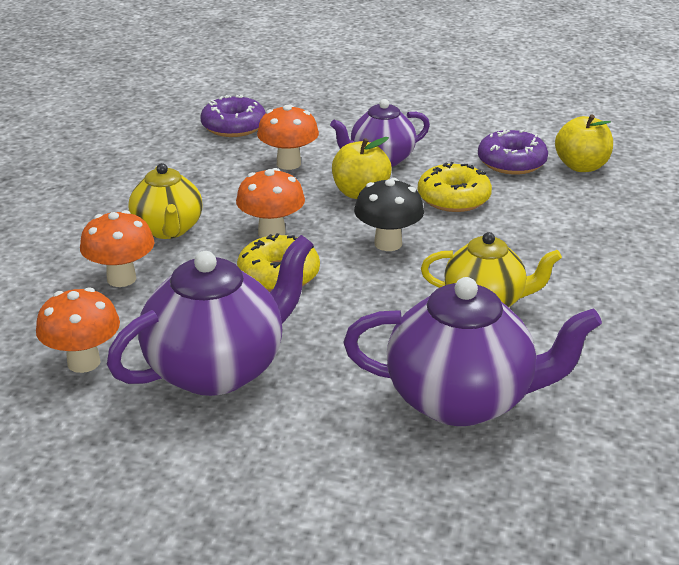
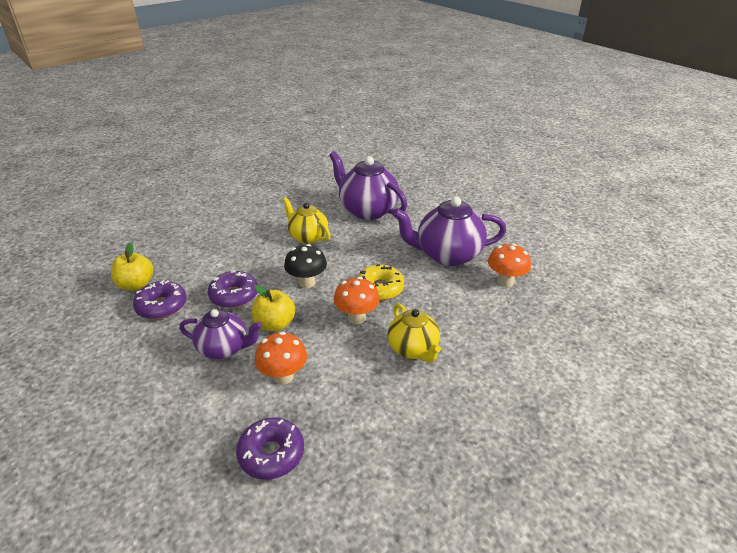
camera: 145 degrees left, 5 degrees up
orange mushroom [80,210,155,287] -> none
yellow teapot [129,163,202,239] -> yellow teapot turned 135 degrees clockwise [387,303,441,363]
yellow donut [418,162,492,212] -> purple donut [208,271,258,308]

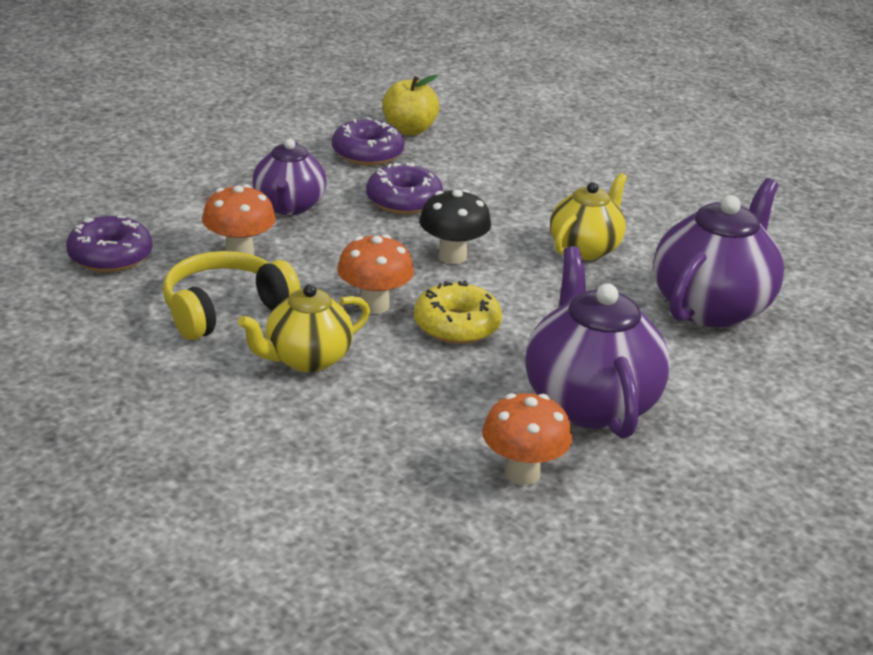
camera: 80 degrees right, 5 degrees down
yellow apple [252,285,296,332] -> none
none -> yellow headphones [163,251,300,340]

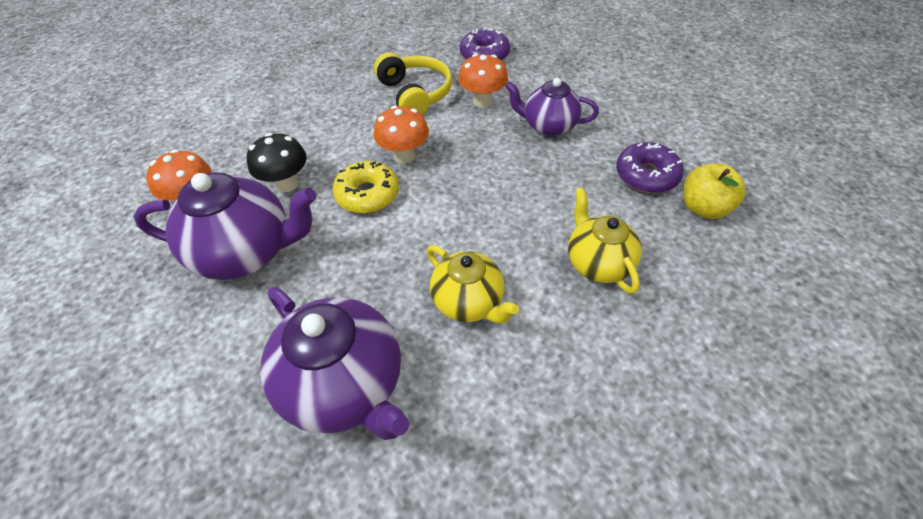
camera: 105 degrees right, 20 degrees up
yellow teapot [238,284,370,373] -> yellow teapot moved to [568,187,642,294]
purple donut [366,163,443,214] -> none
black mushroom [419,189,491,264] -> black mushroom moved to [247,133,307,192]

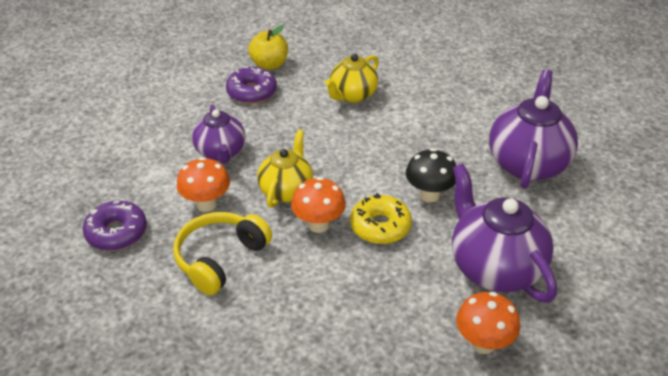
camera: 120 degrees left, 10 degrees down
black mushroom [247,133,307,192] -> black mushroom moved to [406,148,456,202]
yellow teapot [427,245,519,324] -> yellow teapot moved to [257,130,313,208]

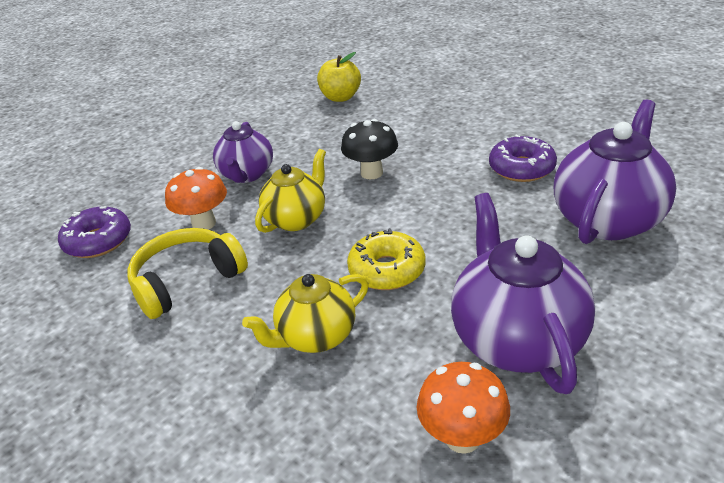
camera: 20 degrees right, 5 degrees down
purple donut [226,66,277,104] -> purple donut moved to [489,134,557,182]
orange mushroom [291,177,346,233] -> none
yellow teapot [325,54,379,103] -> yellow teapot moved to [242,274,369,353]
black mushroom [406,148,456,202] -> black mushroom moved to [341,119,398,179]

